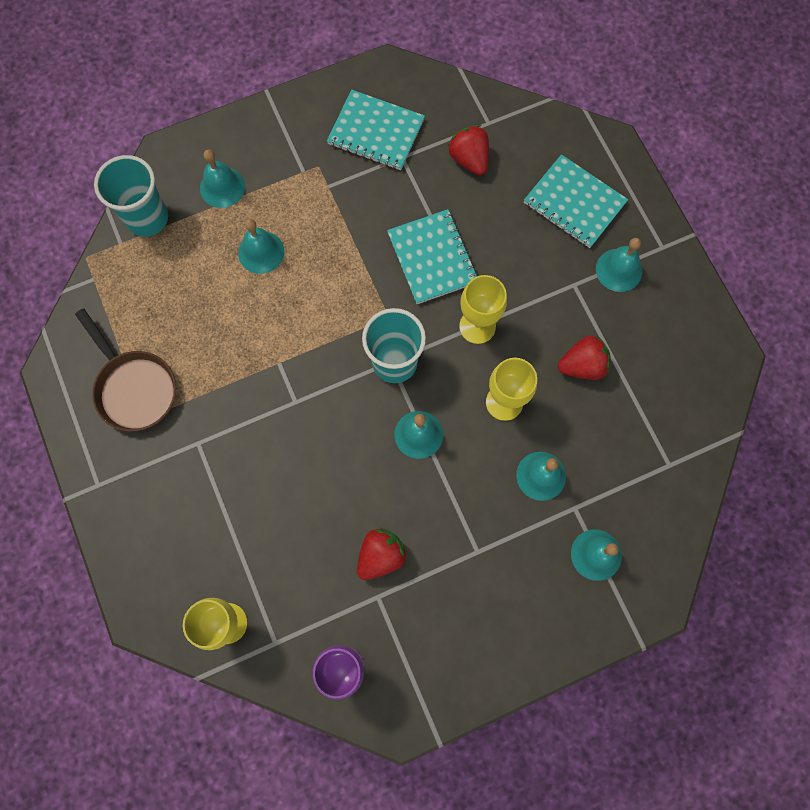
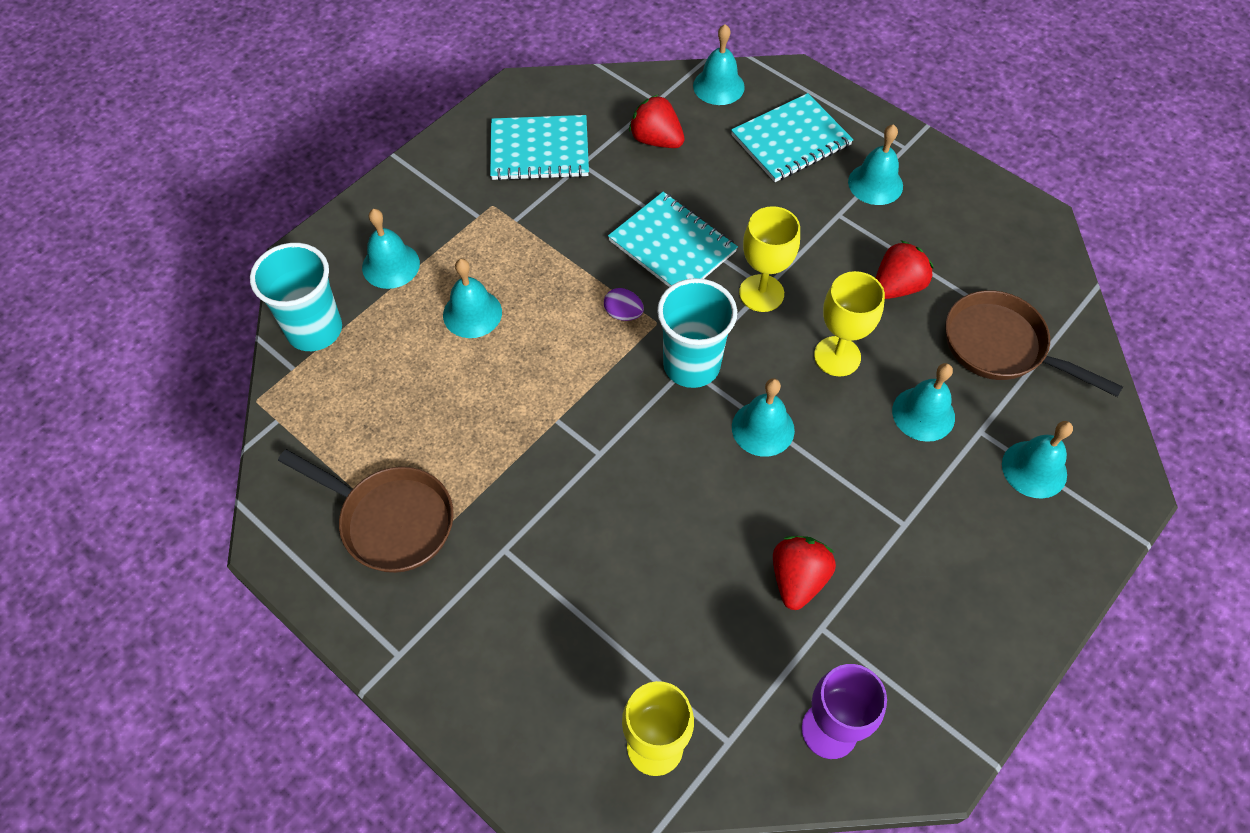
camera: 25 degrees left, 15 degrees down
turquoise notebook [524,154,628,248] -> turquoise notebook turned 45 degrees counterclockwise [731,93,854,182]
none -> purple egg [604,288,644,321]
none -> turquoise bell [693,24,745,105]
none -> brown pan [945,290,1123,397]

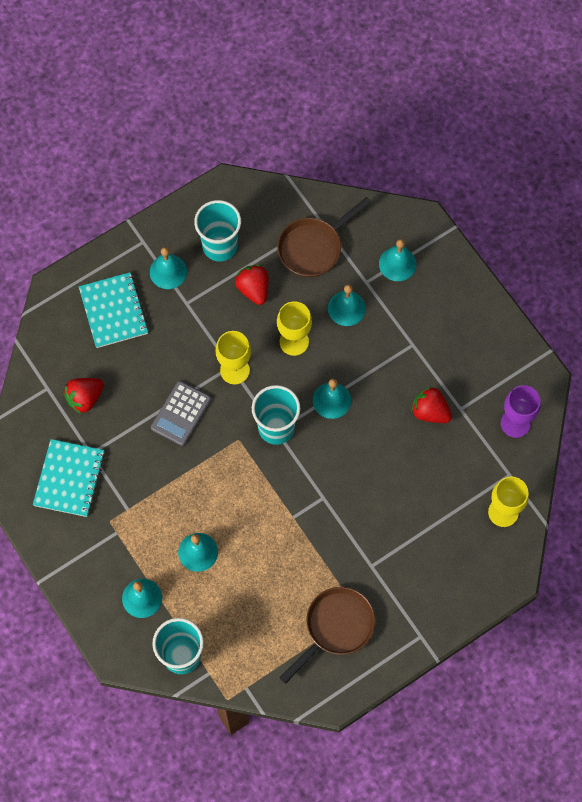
camera: 75 degrees left, 10 degrees up
purple egg [604,288,644,321] -> none
turquoise notebook [608,192,738,287] -> grey calculator [151,381,211,446]
turquoise bell [693,24,745,105] -> none
none -> turquoise cup [194,200,241,262]

